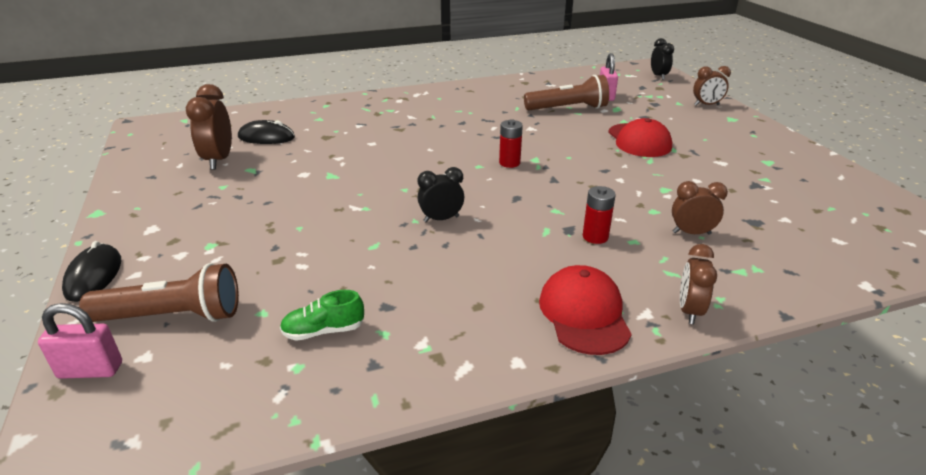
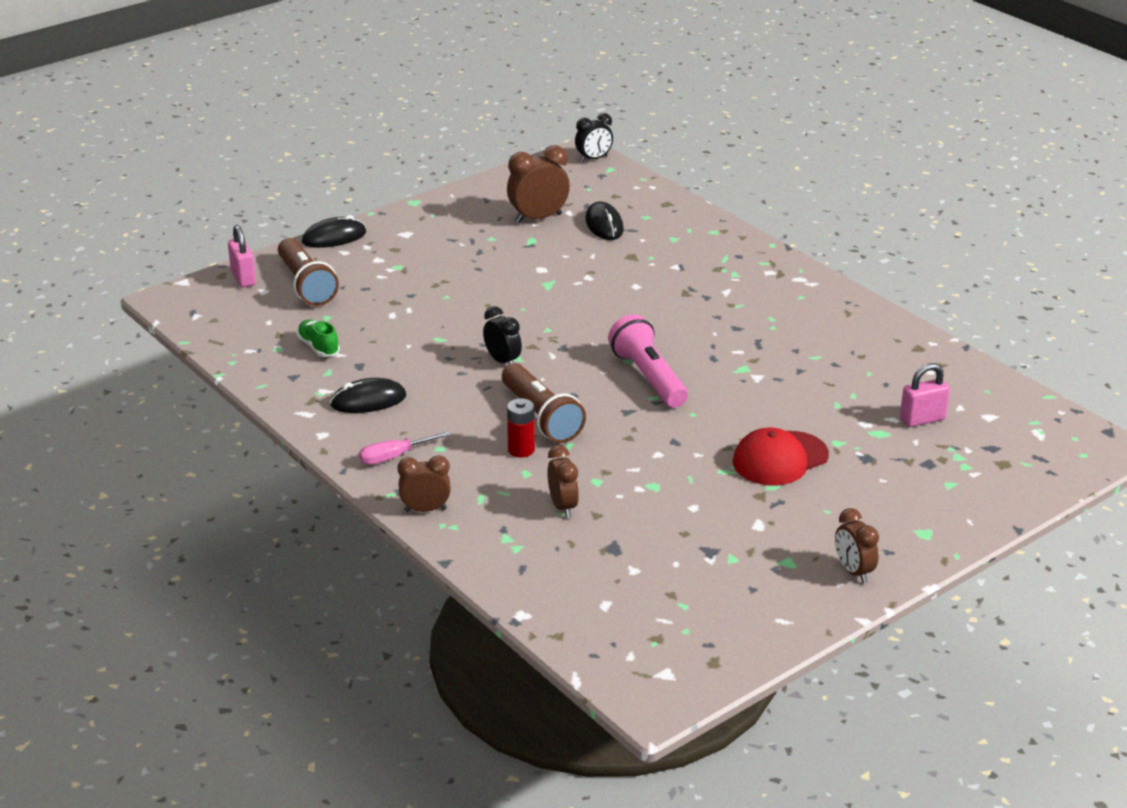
camera: 70 degrees right, 0 degrees up
red battery [499,119,523,168] -> pink flashlight [608,314,688,408]
brown flashlight [524,75,609,110] -> brown flashlight moved to [502,363,586,443]
red cap [539,265,632,355] -> pink screwdriver [359,431,451,465]
black clock [651,38,674,80] -> black clock moved to [575,113,613,162]
brown clock [693,66,731,106] -> brown clock moved to [835,508,879,583]
none -> black mouse [330,378,406,413]

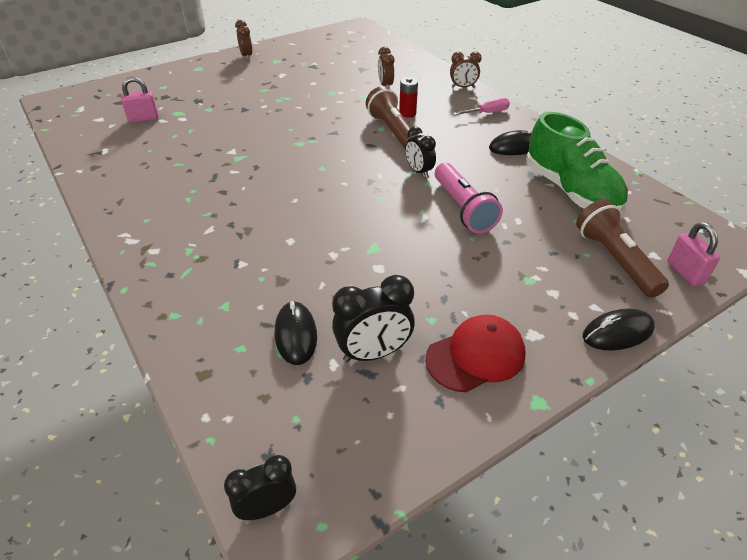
camera: 175 degrees left, 10 degrees up
green shoe [297,320,340,357] -> green shoe [526,112,628,212], size x2.32
brown clock [507,145,570,223] -> black clock [332,275,415,362]
pink flashlight [608,314,688,408] -> pink flashlight moved to [435,163,503,233]
red cap [733,427,829,486] -> red cap moved to [425,315,525,392]

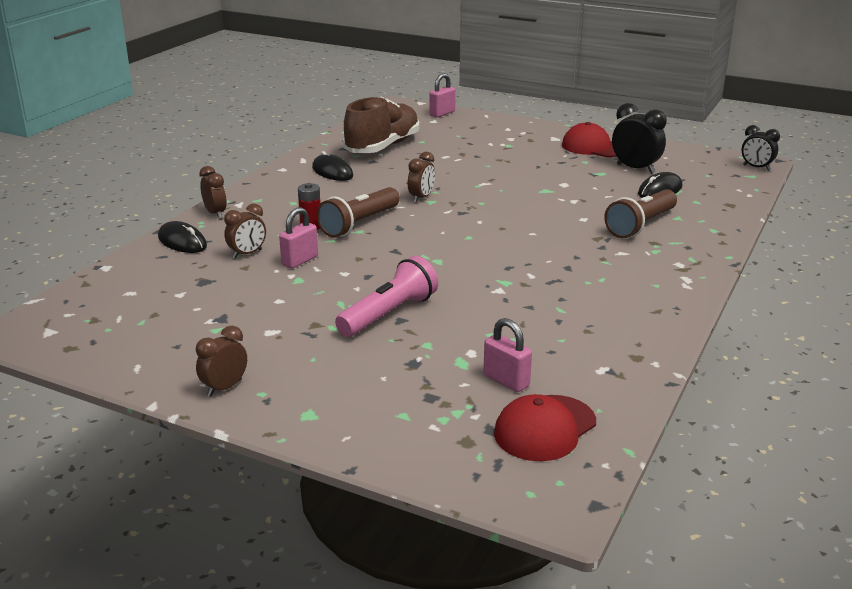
camera: 120 degrees left, 15 degrees down
black clock [405,127,436,178] -> brown clock [408,152,435,203]
pink flashlight [435,163,503,233] -> pink flashlight moved to [335,256,438,337]
pink screwdriver [453,98,510,115] -> none
green shoe [526,112,628,212] -> brown shoe [343,97,420,153]
brown flashlight [576,199,669,298] -> brown flashlight moved to [604,189,677,238]
black mouse [583,308,655,350] -> black mouse moved to [158,221,207,253]
none -> pink padlock [279,207,318,268]
none -> red cap [494,394,596,461]

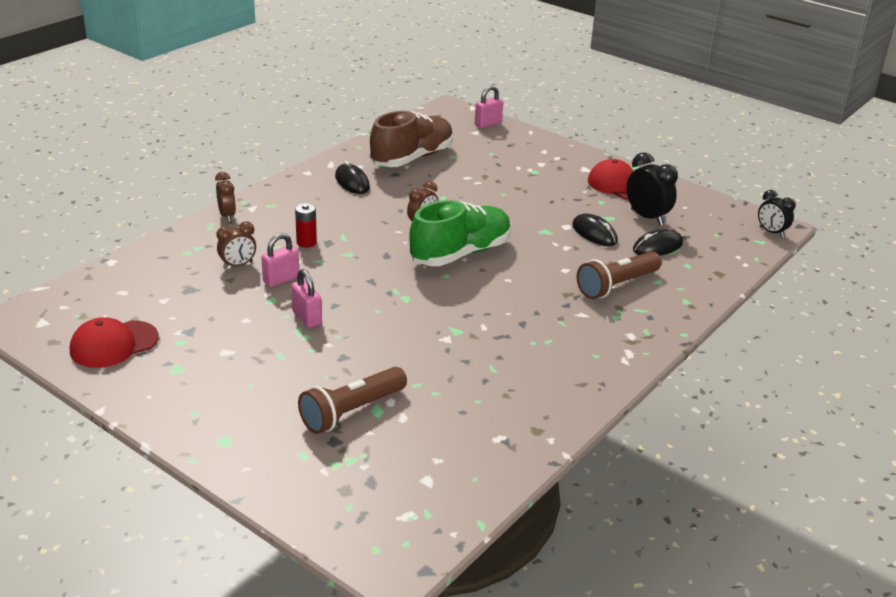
camera: 10 degrees right, 5 degrees up
black mouse [158,221,207,253] -> black mouse moved to [572,214,618,246]
brown clock [196,325,247,397] -> none
brown flashlight [316,187,400,238] -> brown flashlight moved to [298,367,407,434]
pink flashlight [335,256,438,337] -> none
pink padlock [483,318,532,392] -> pink padlock moved to [291,269,322,328]
red cap [494,394,596,461] -> red cap moved to [70,317,159,368]
none -> green shoe [409,200,511,266]

